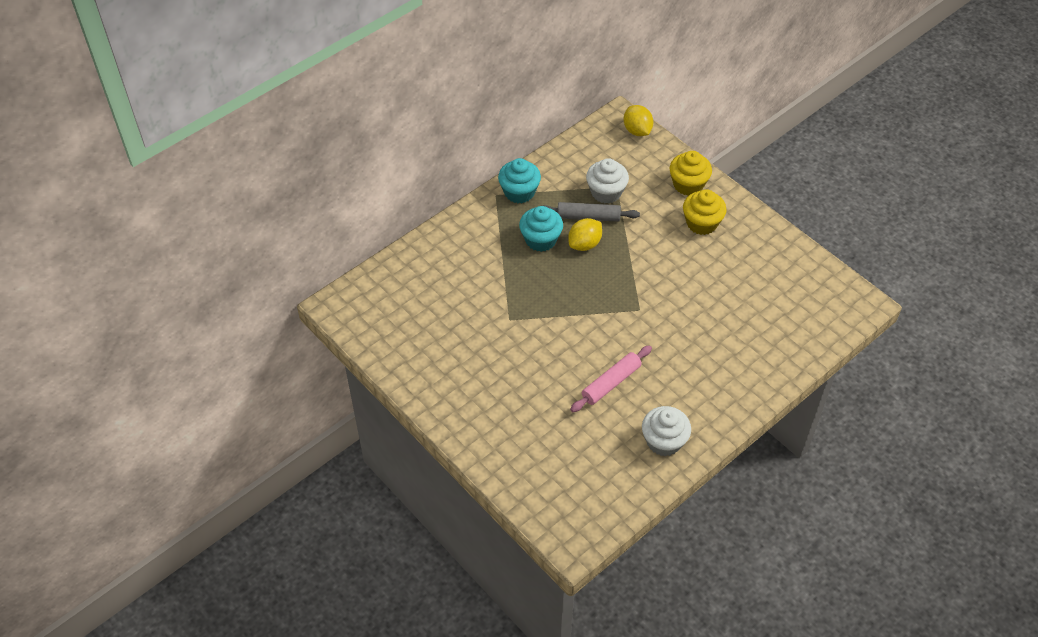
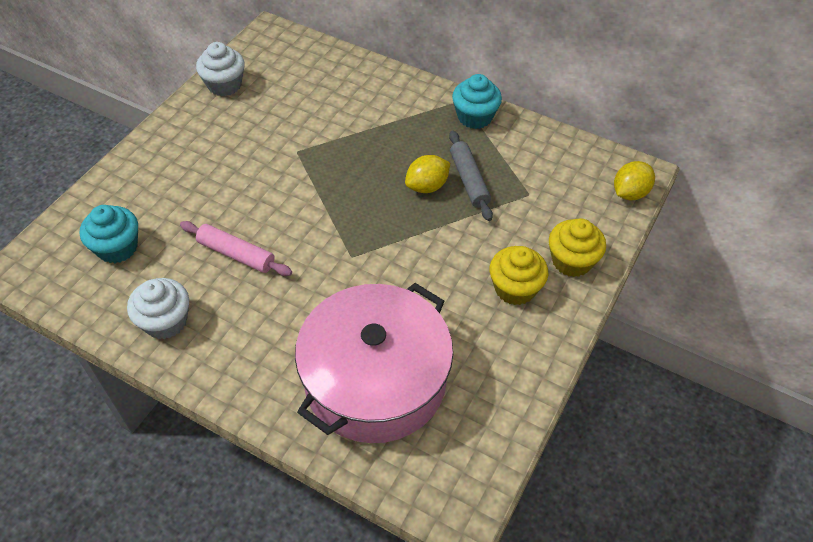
camera: 70 degrees right, 0 degrees up
turquoise cupcake [519,206,563,252] -> turquoise cupcake moved to [80,205,138,263]
yellow lemon [568,218,602,251] -> yellow lemon turned 60 degrees counterclockwise [405,155,450,193]
white cupcake [586,158,629,204] -> white cupcake moved to [196,42,245,96]
none -> pink pot [295,283,453,443]

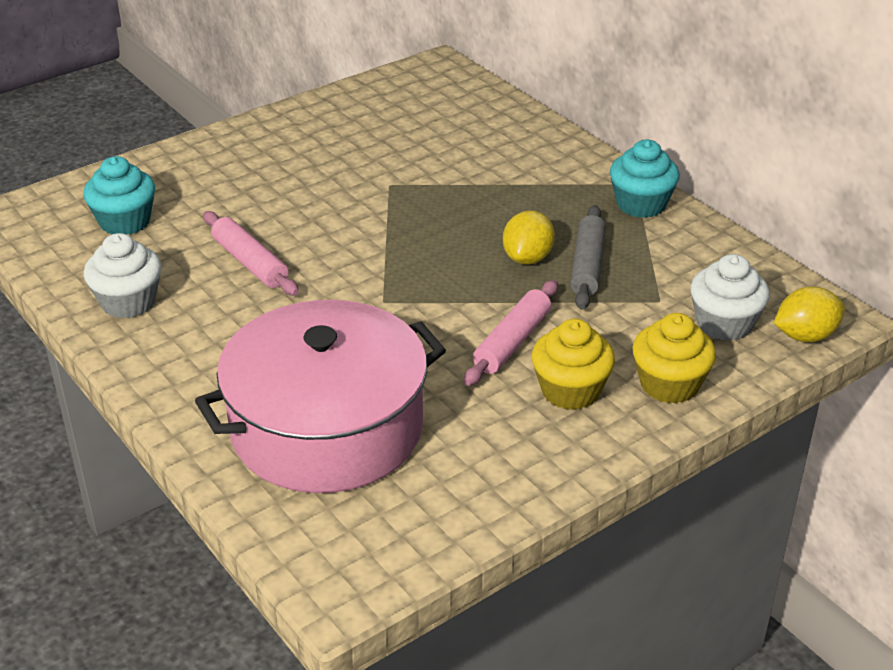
camera: 25 degrees right, 15 degrees down
white cupcake [196,42,245,96] -> white cupcake moved to [690,254,770,341]
yellow lemon [405,155,450,193] -> yellow lemon turned 60 degrees counterclockwise [503,210,555,265]
none -> pink rolling pin [464,280,558,386]

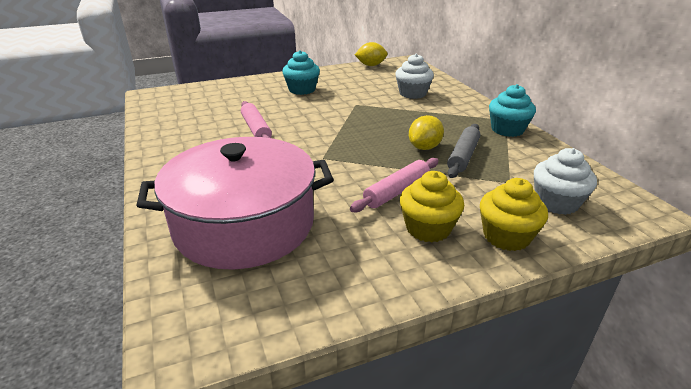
camera: 15 degrees right, 5 degrees down
turquoise cupcake [84,156,155,235] -> turquoise cupcake moved to [282,50,320,95]
white cupcake [84,233,162,318] -> white cupcake moved to [395,54,434,99]
yellow lemon [774,286,845,342] -> yellow lemon moved to [355,42,388,66]

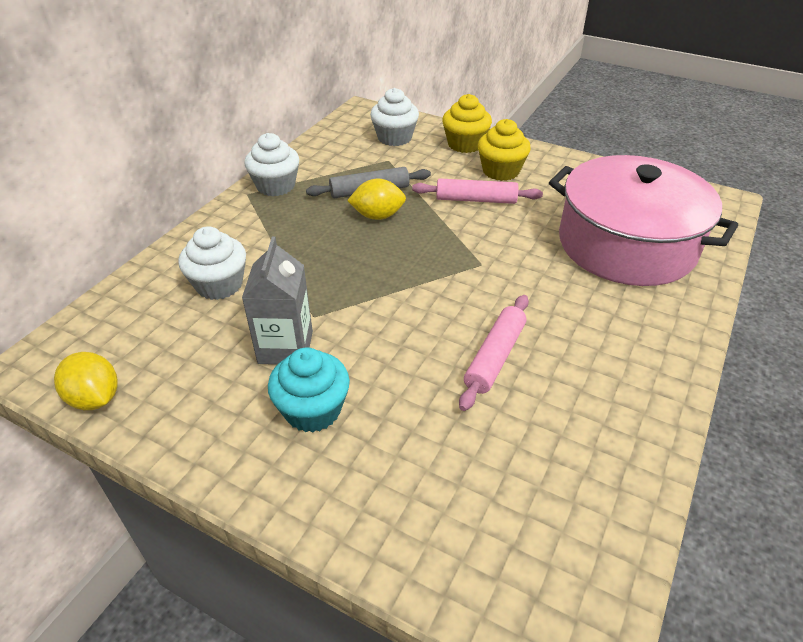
camera: 130 degrees left, 10 degrees up
turquoise cupcake [489,84,536,137] -> white cupcake [244,133,299,196]
none -> grey carton [242,236,313,365]

